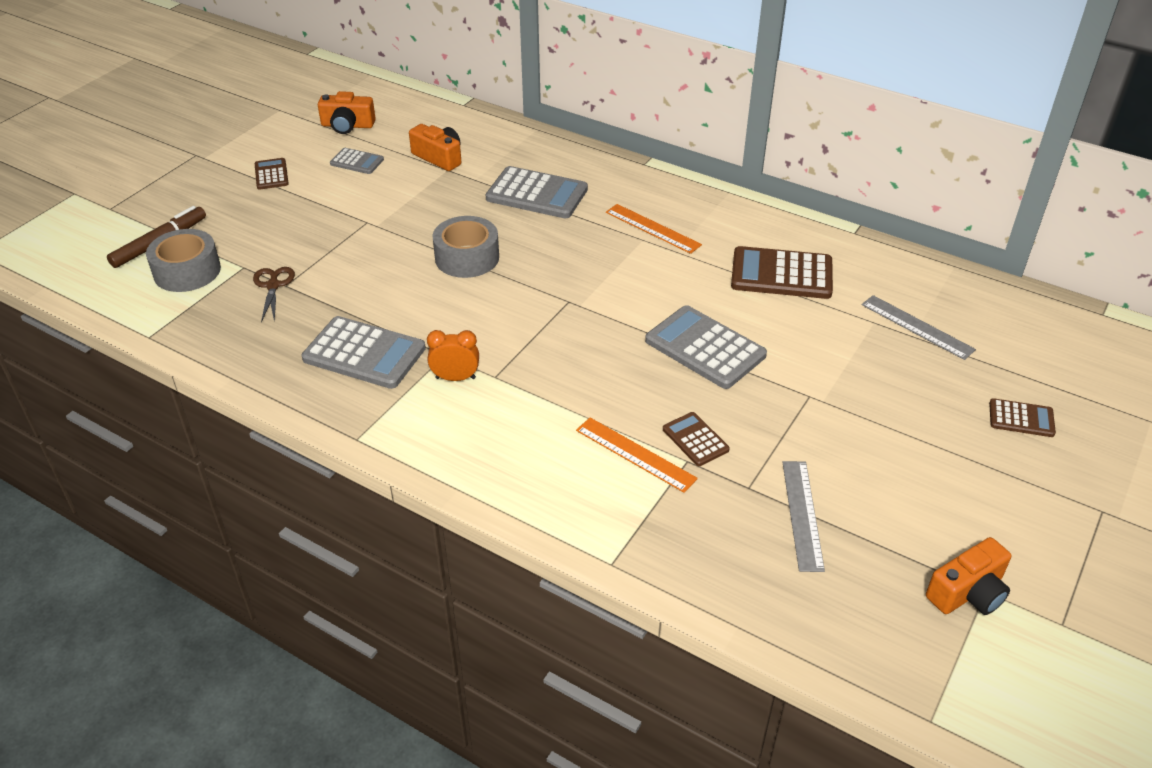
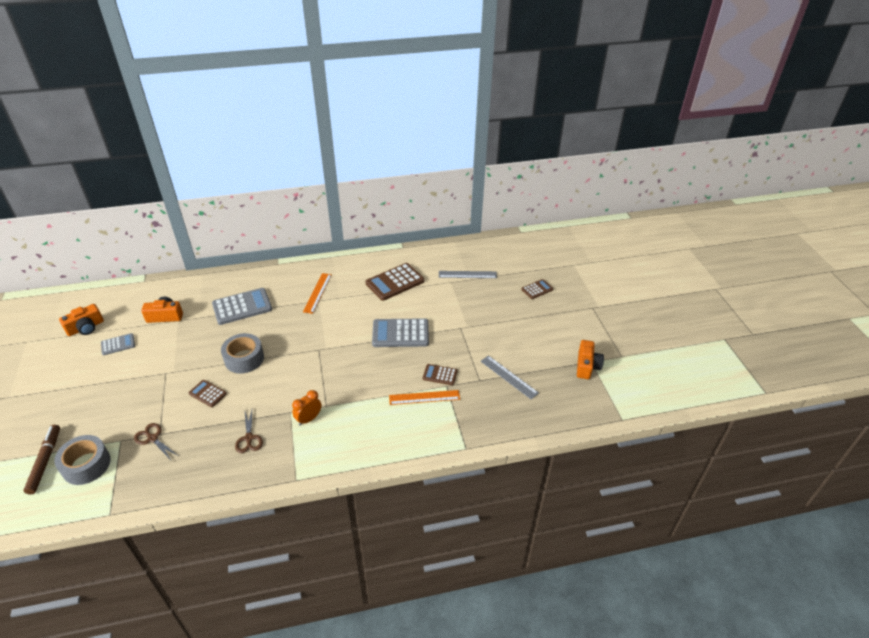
camera: 45 degrees left, 0 degrees up
brown calculator [255,158,289,190] -> brown calculator moved to [188,380,227,407]
grey calculator [302,316,426,389] -> brown scissors [235,410,263,453]
orange ruler [606,204,702,254] -> orange ruler turned 75 degrees counterclockwise [303,273,332,314]

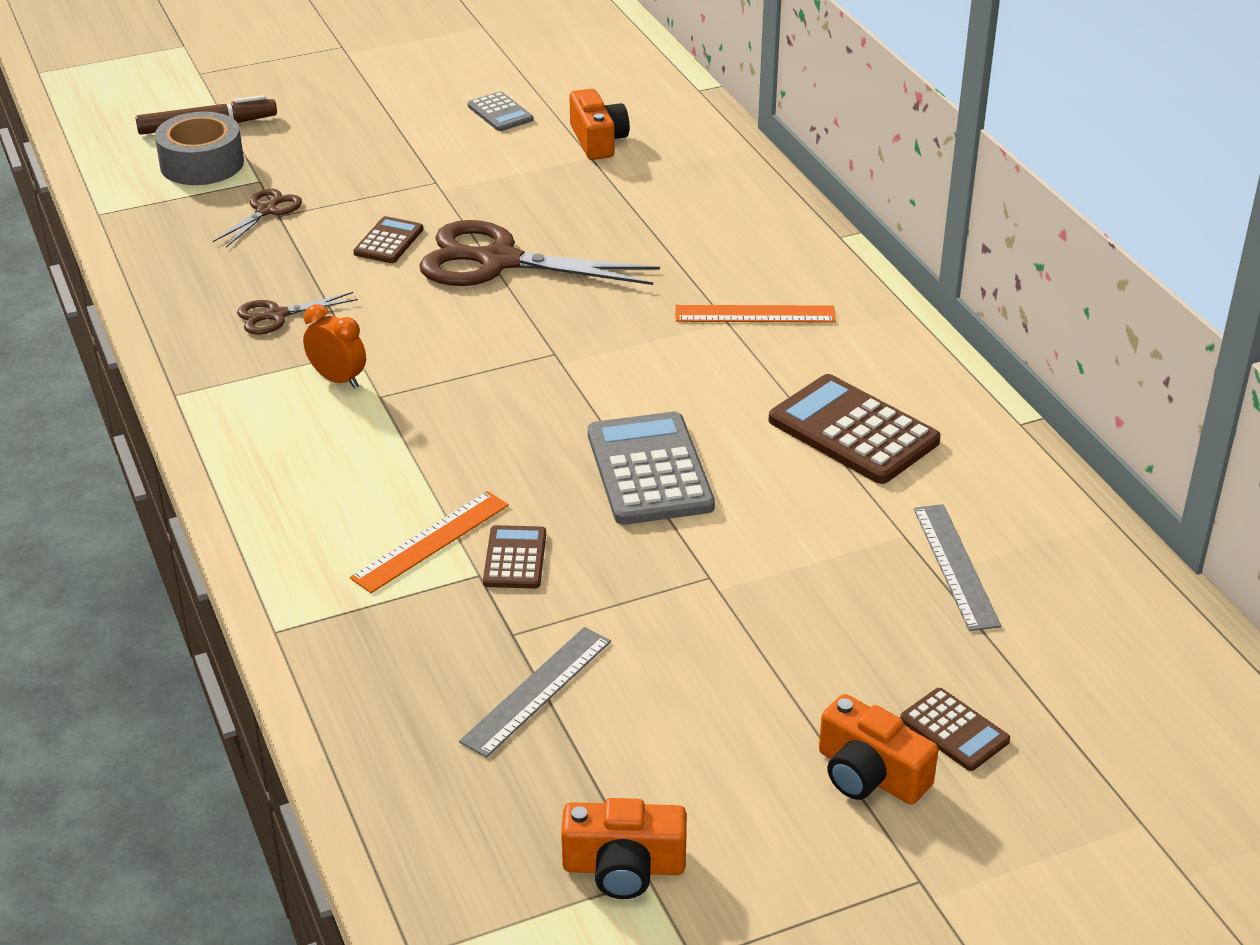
camera: 80 degrees right, 5 degrees down
orange camera [59,304,104,336] -> orange camera moved to [819,694,938,805]
grey calculator [212,288,272,325] -> none
grey tape [221,333,264,374] -> brown scissors [419,220,660,286]
orange ruler [389,390,460,405] -> orange ruler turned 60 degrees clockwise [350,491,509,593]

